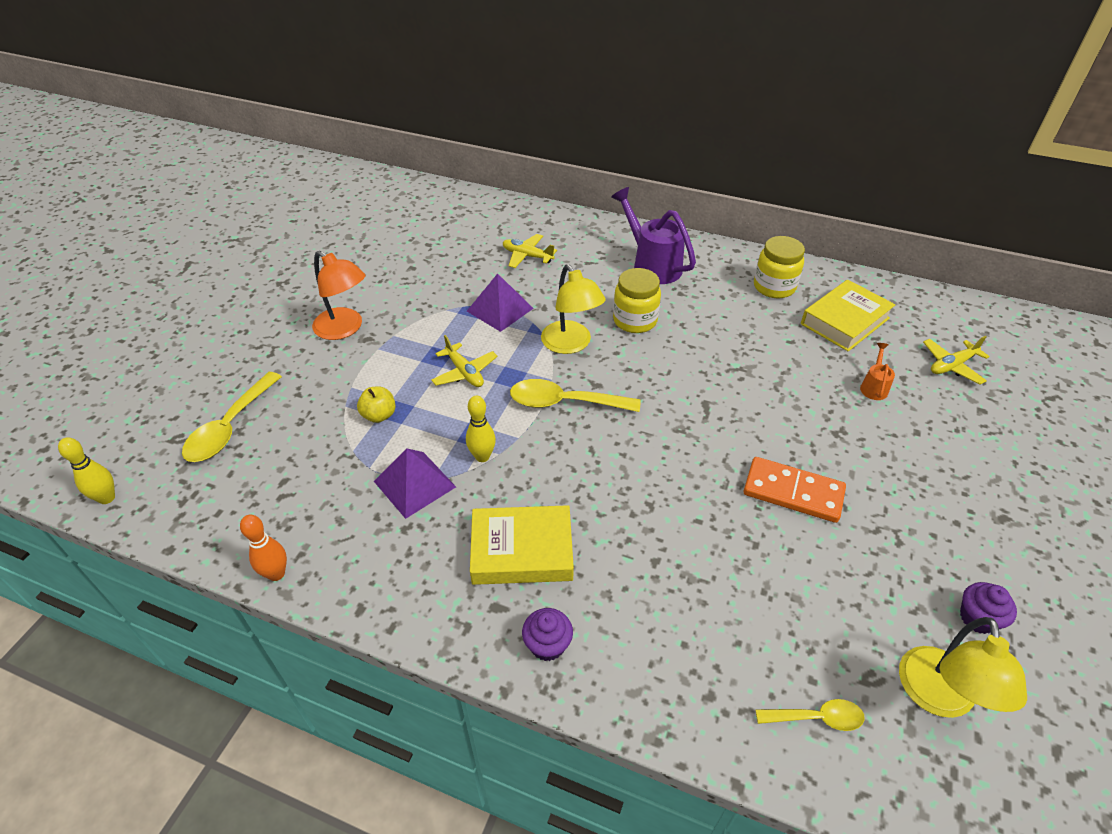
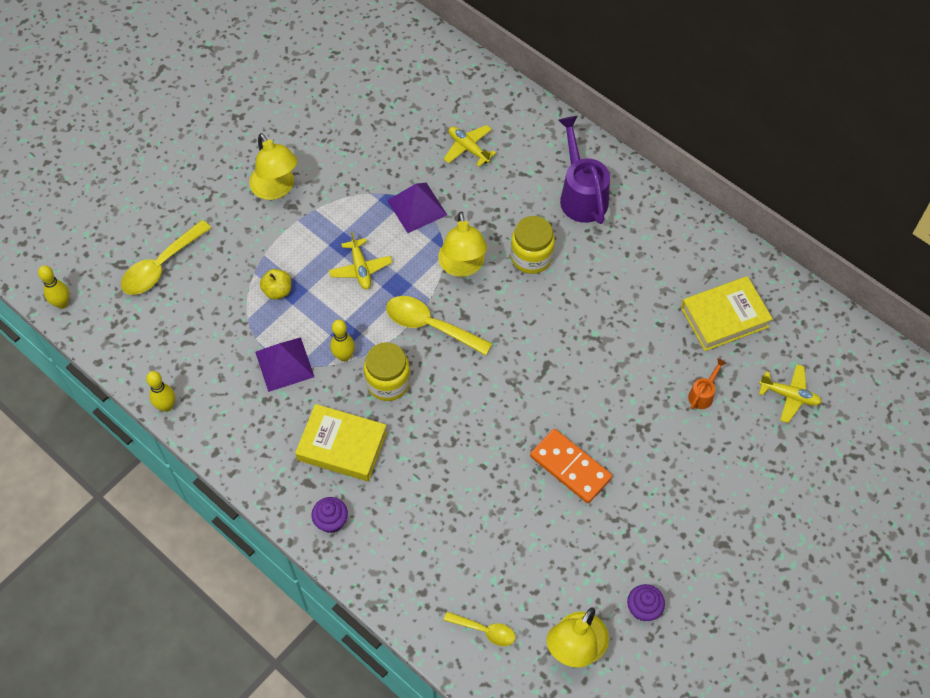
camera: 20 degrees right, 15 degrees up
orange bowling pin [240,515,287,581] -> yellow bowling pin [146,371,175,412]
orange lamp [312,251,365,340] -> yellow lamp [249,133,297,200]
yellow jar [754,236,805,298] -> yellow jar moved to [364,342,410,401]
yellow plane [923,336,990,385] -> yellow plane turned 150 degrees counterclockwise [759,364,822,423]

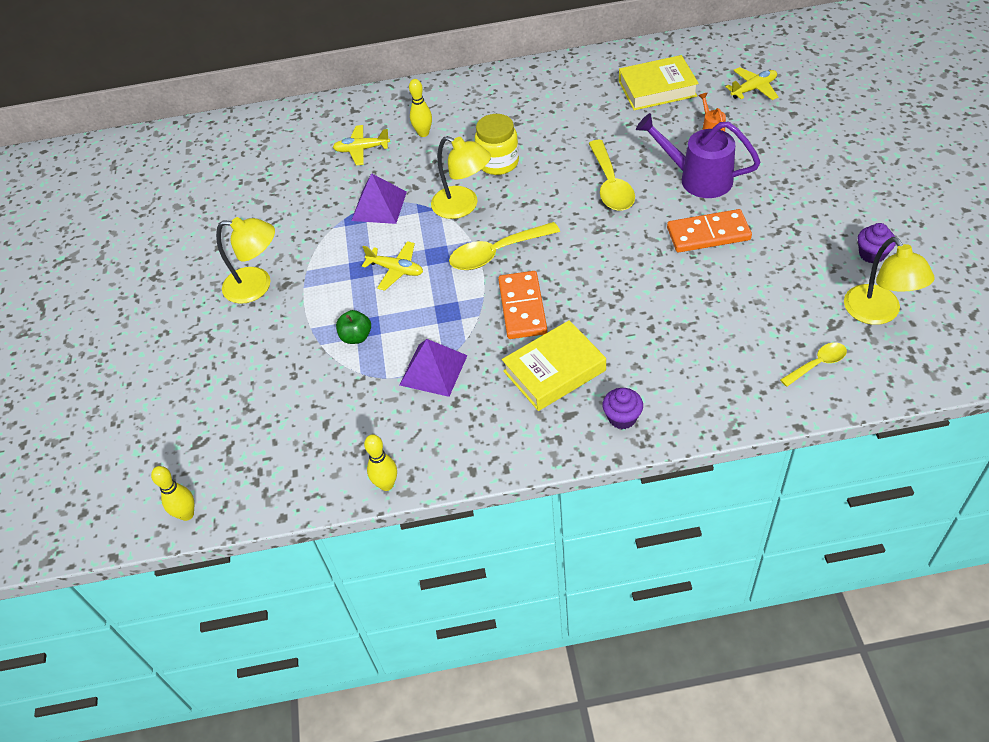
camera: 45 degrees left, 10 degrees down
yellow spoon [121,220,211,295] -> yellow spoon moved to [588,140,635,211]
yellow apple [260,269,291,300] -> green apple [336,310,371,344]
yellow bowling pin [330,320,355,362] -> yellow bowling pin moved to [409,79,432,137]
yellow jar [364,342,410,401] -> orange domino [498,271,547,339]
purple watering can [558,116,610,224] -> purple watering can moved to [636,113,761,198]
yellow book [681,276,773,351] -> yellow book turned 60 degrees clockwise [619,55,699,110]

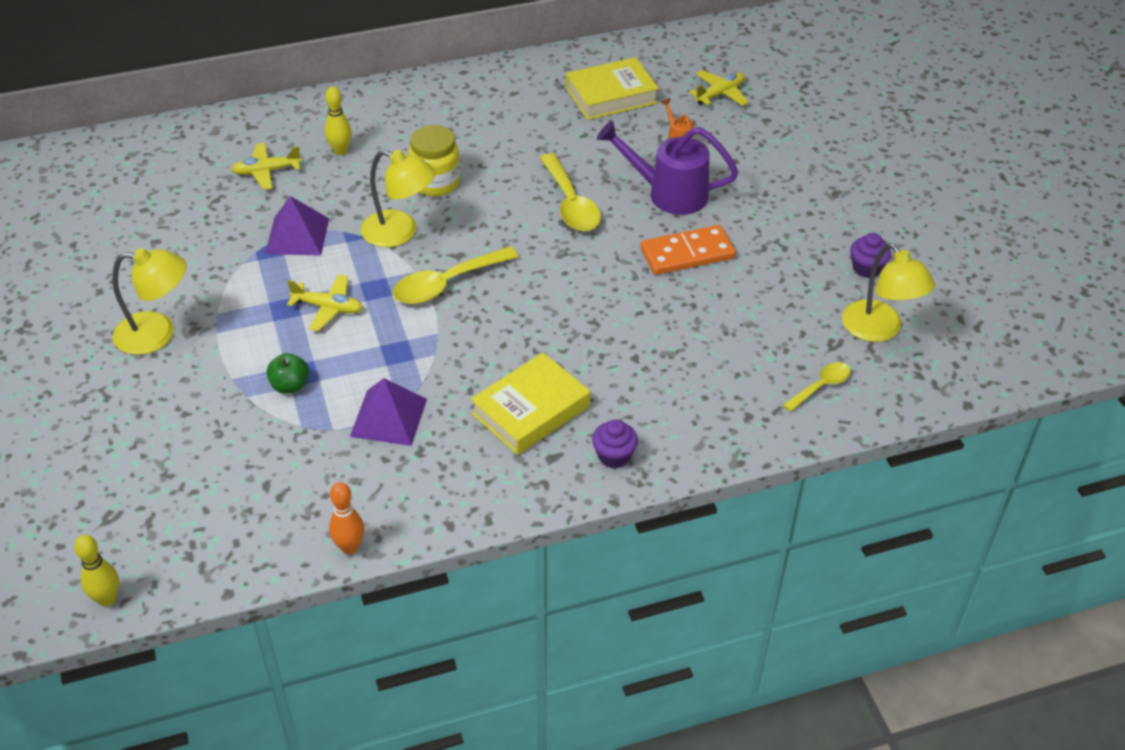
camera: 15 degrees left, 5 degrees down
yellow bowling pin [364,434,397,491] -> orange bowling pin [329,482,364,554]
orange domino [498,271,547,339] -> none

